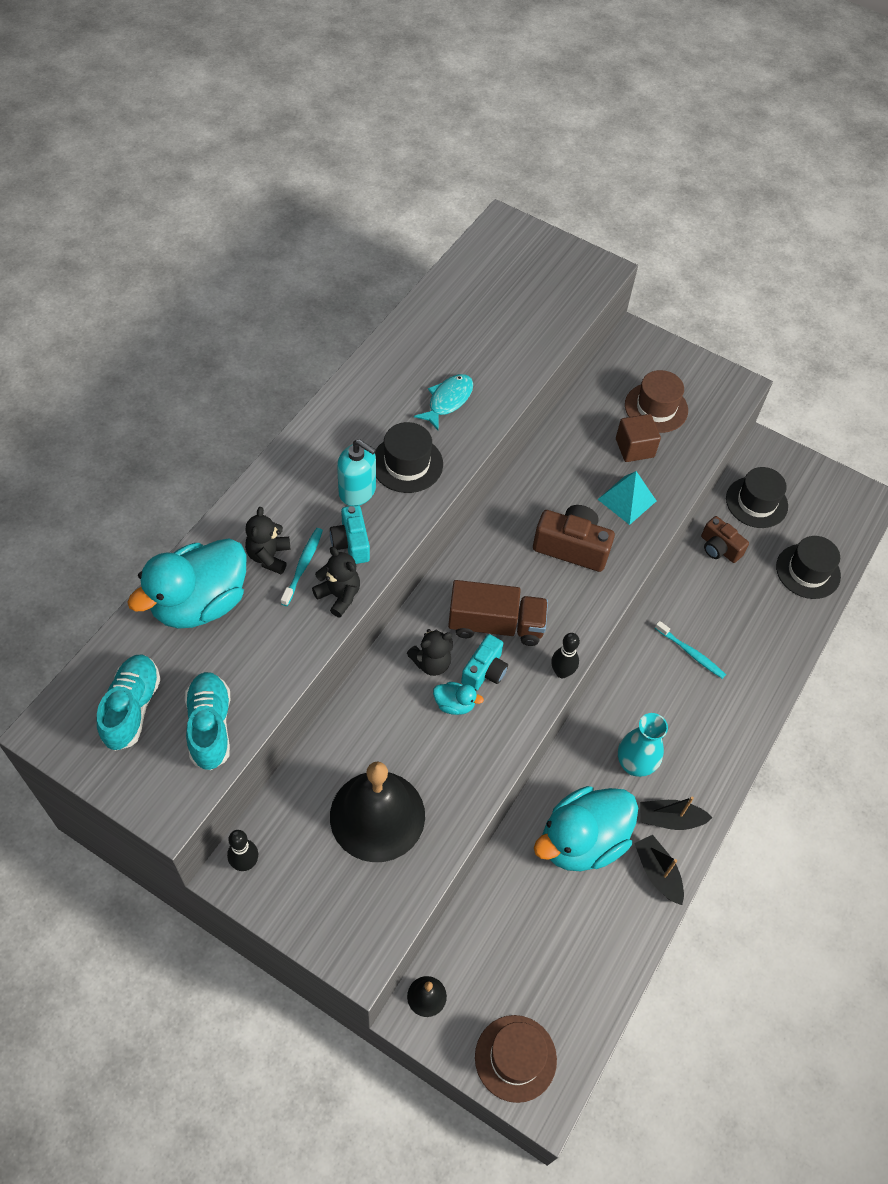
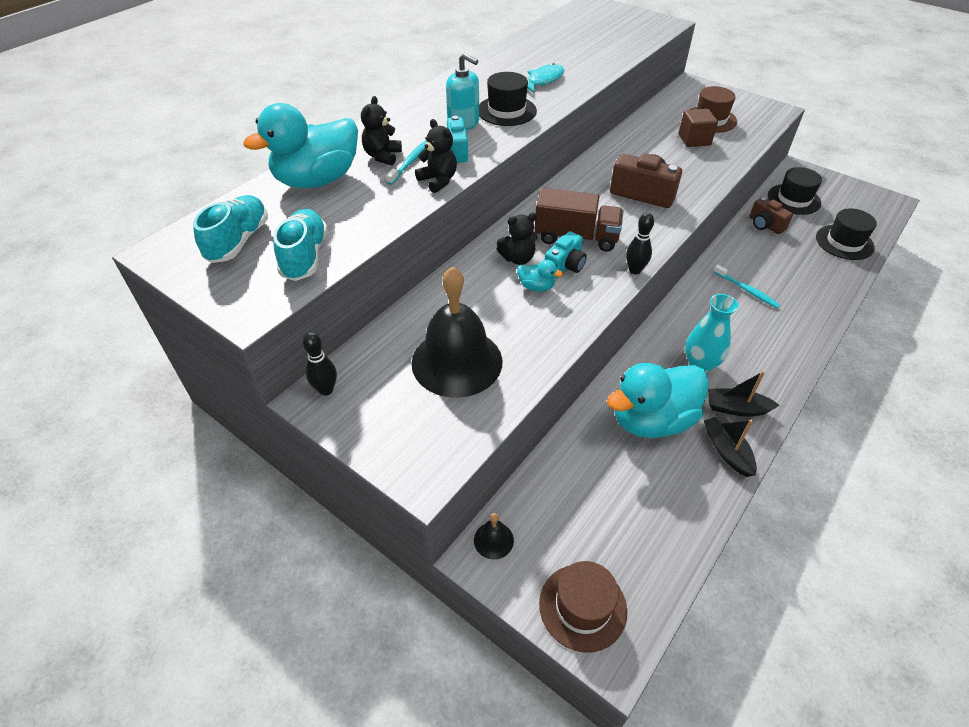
camera: 10 degrees right, 10 degrees down
turquoise pyramid [597,471,656,525] -> none

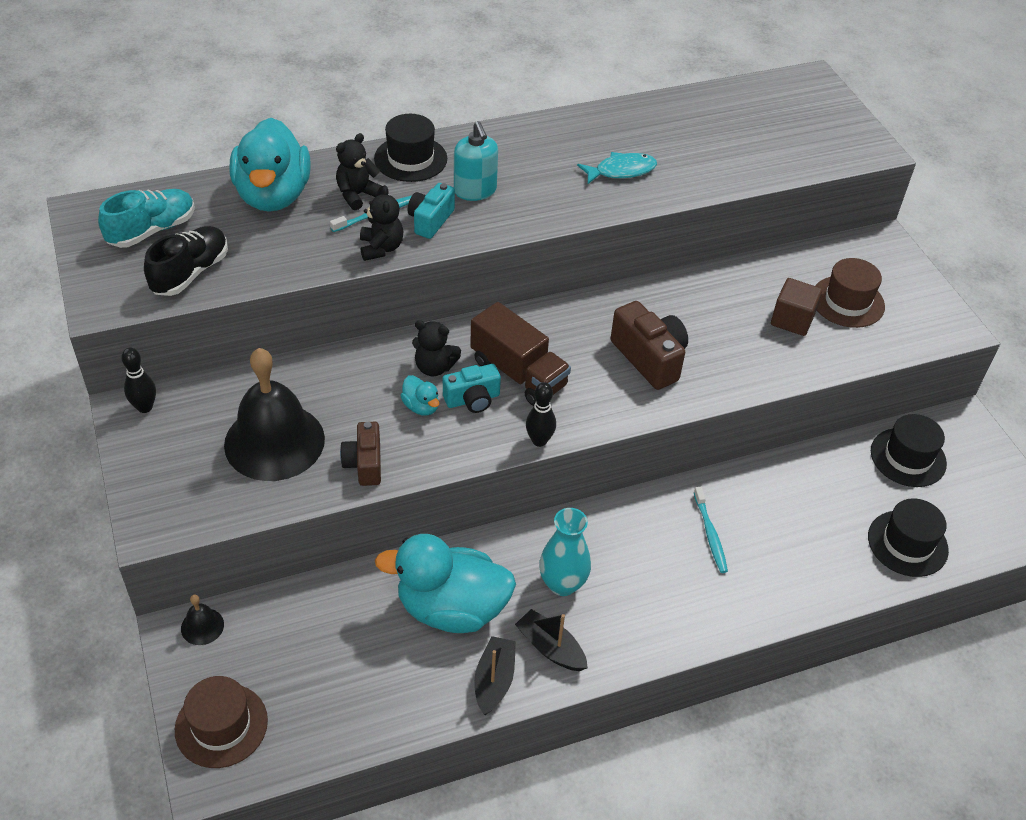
camera: 30 degrees right, 0 degrees up
turquoise duck [243,103,358,188] -> turquoise duck turned 90 degrees counterclockwise [230,118,311,212]
turquoise shoe [273,209,328,281] -> black shoe [144,226,228,296]
black hat [479,72,537,126] -> black hat moved to [374,114,447,182]
brown camera [749,197,793,234] -> brown camera moved to [340,422,381,486]

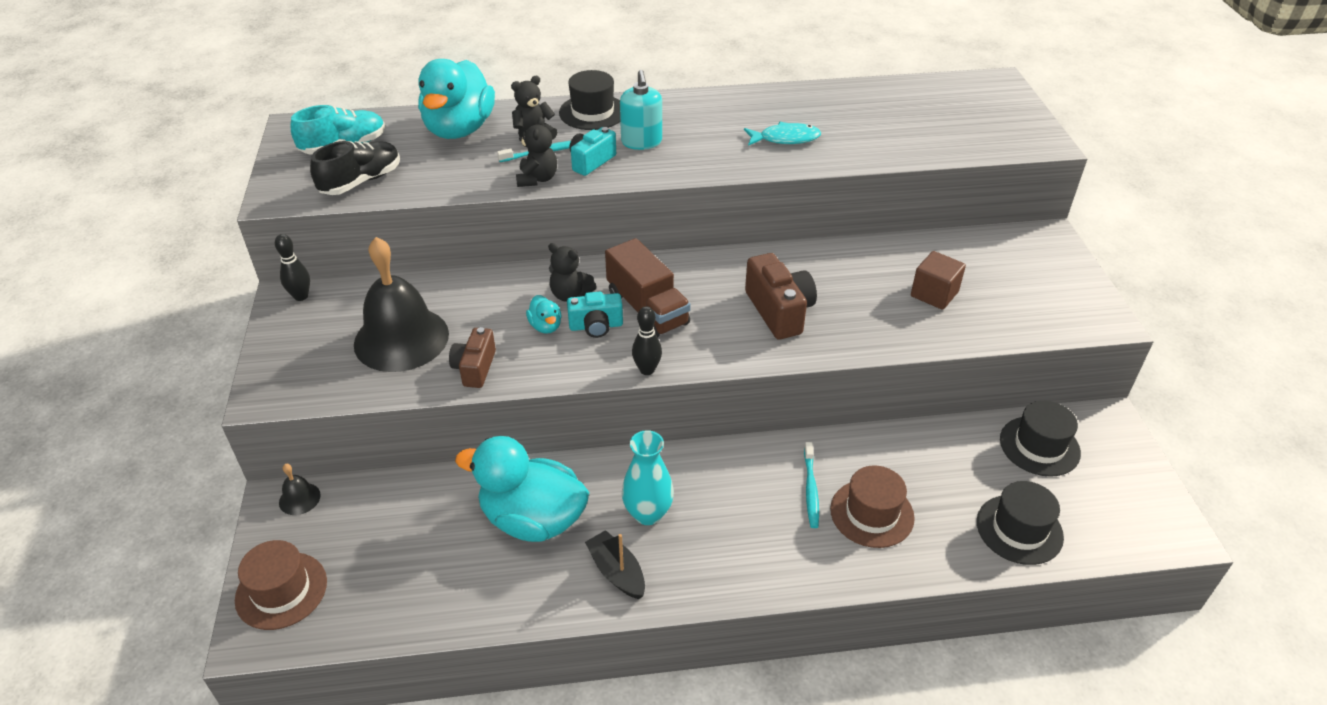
camera: 15 degrees right, 5 degrees down
black boat [474,636,516,715] -> none
brown hat [815,258,885,328] -> brown hat moved to [830,465,915,548]

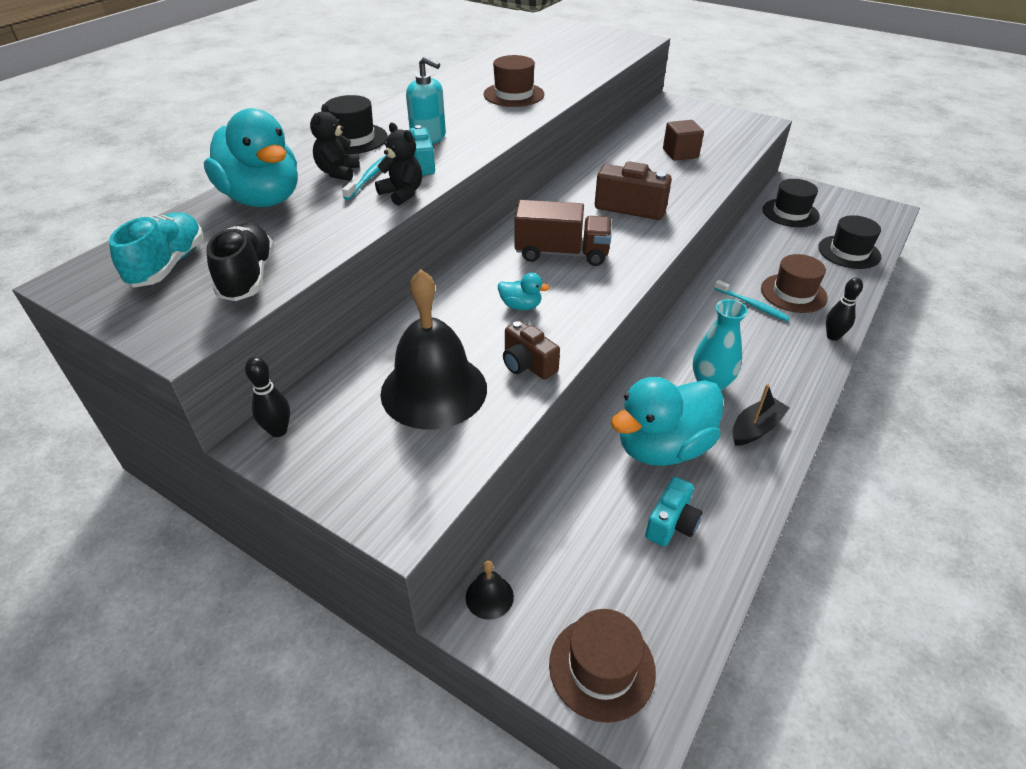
camera: 50 degrees left, 0 degrees up
black teddy bear [548,243,597,302] -> none
turquoise camera [567,292,623,338] -> turquoise camera moved to [645,477,702,547]
black boat [585,530,645,599] -> black boat turned 135 degrees clockwise [732,384,790,446]
black bowling pin [632,306,662,375] -> black bowling pin moved to [826,278,863,341]
turquoise fish [744,122,821,146] -> brown hat [483,55,544,107]

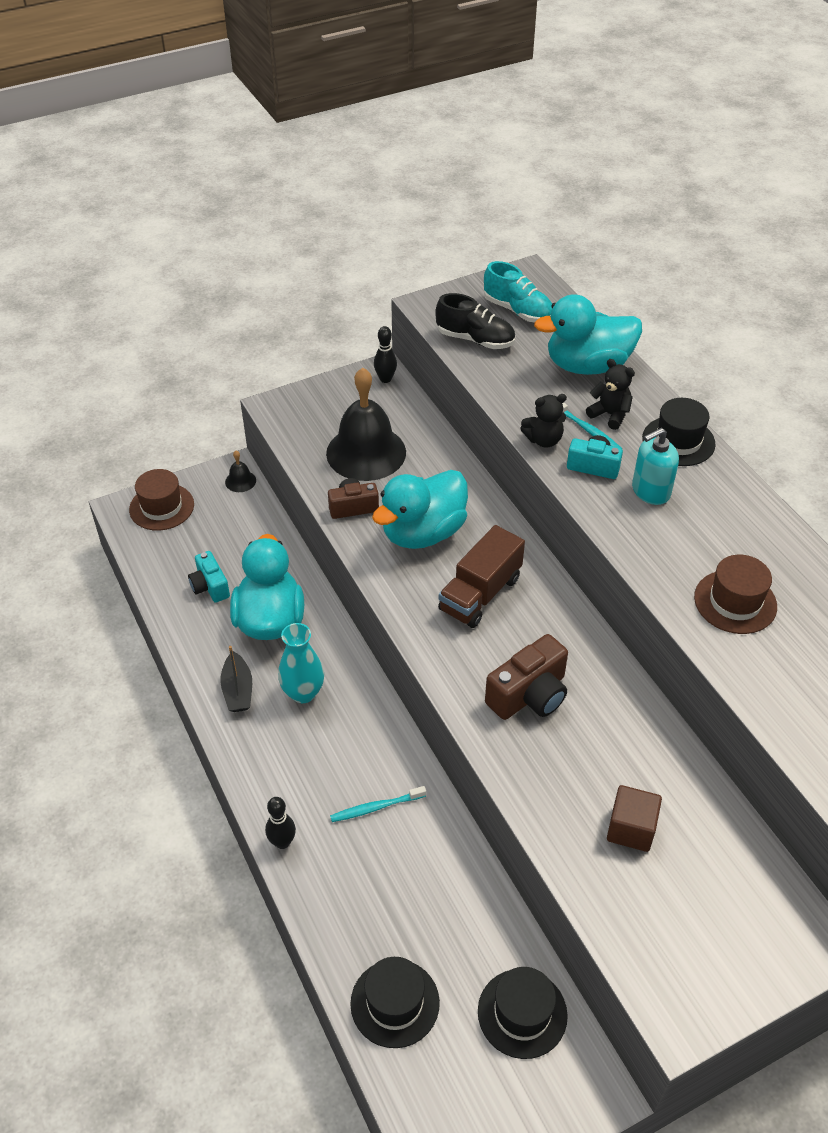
camera: 120 degrees right, 5 degrees up
turquoise duck [498,273,550,310] -> turquoise duck [372,470,468,549], size x2.38
brown hat [761,254,828,313] -> none

